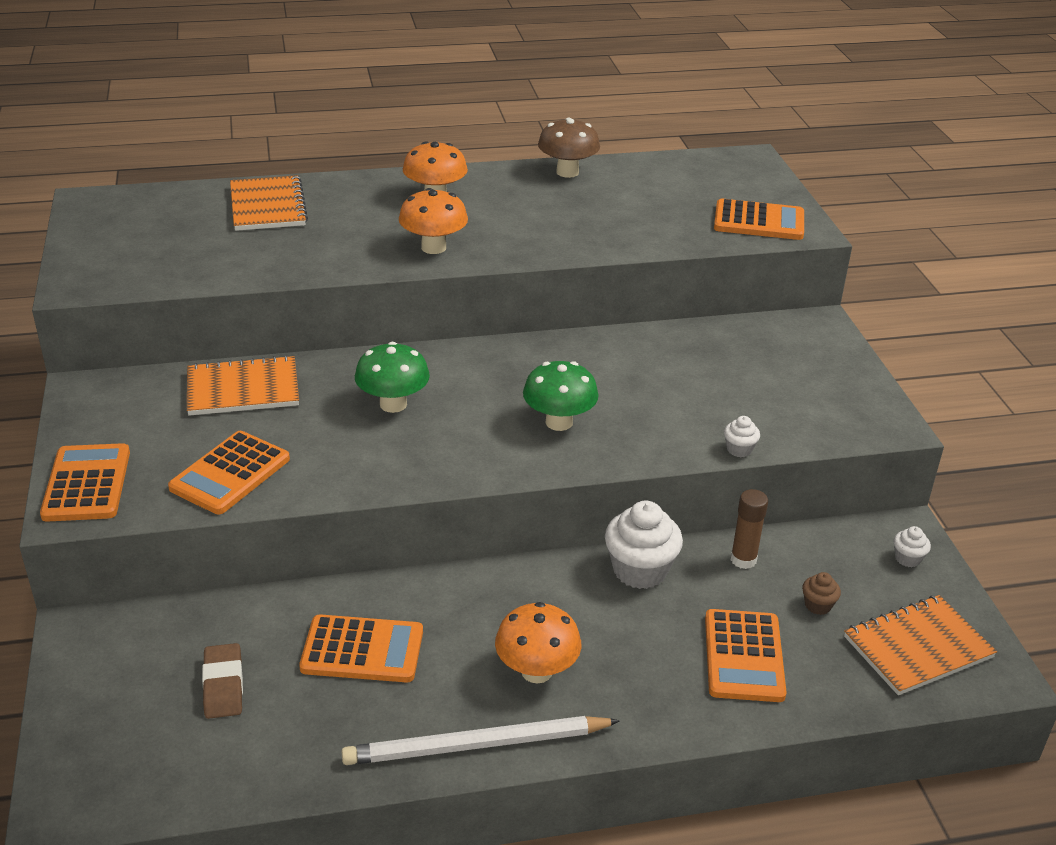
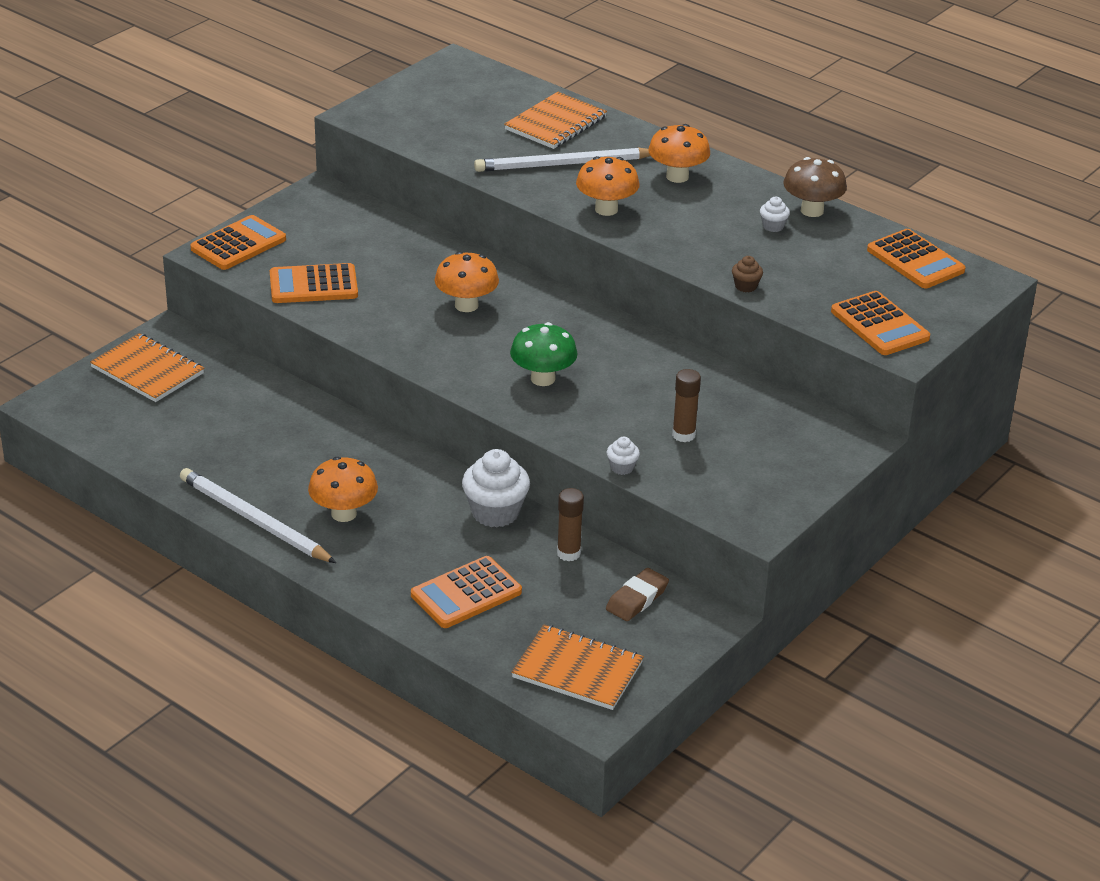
camera: 50 degrees right, 0 degrees up
orange notebook [187,355,299,416] -> orange notebook moved to [90,333,204,402]
brown eraser [202,643,243,719] -> brown eraser moved to [606,568,669,621]
orange calculator [299,614,423,682] -> orange calculator moved to [867,229,965,288]
green mushroom [355,342,430,413] -> orange mushroom [435,251,499,312]
brown cupcake [802,572,841,615] -> brown cupcake moved to [732,256,763,292]
white cupcake [894,526,931,567] -> white cupcake moved to [760,197,790,232]
none -> white pencil [474,147,650,172]
none -> brown glue stick [672,369,701,442]

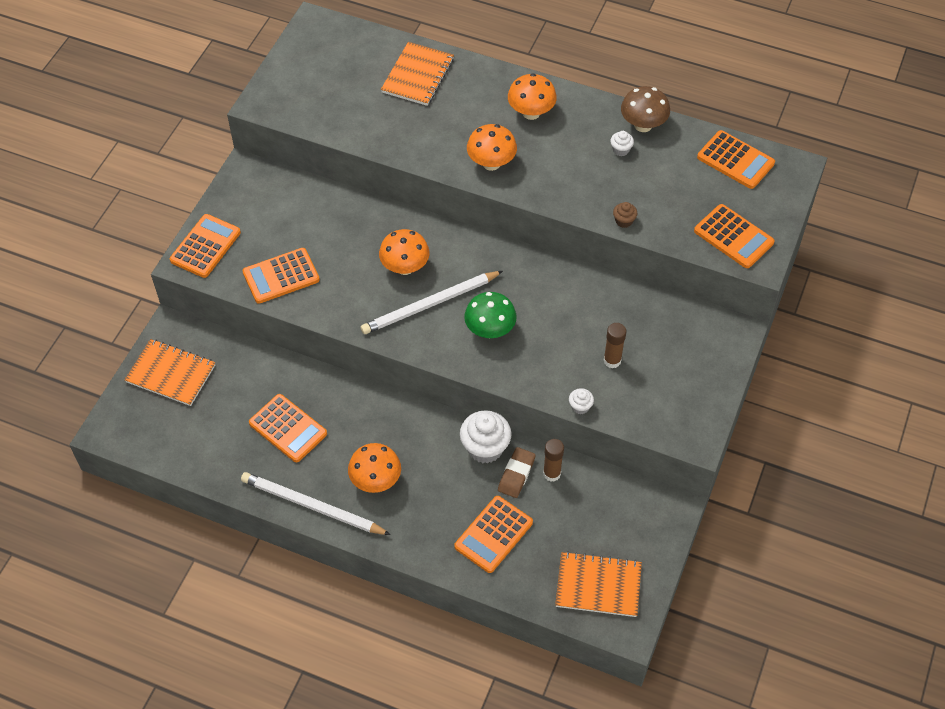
camera: 15 degrees left, 20 degrees up
white pencil [474,147,650,172] -> white pencil moved to [361,271,503,334]
brown eraser [606,568,669,621] -> brown eraser moved to [498,447,535,498]
none -> orange calculator [249,394,327,462]

